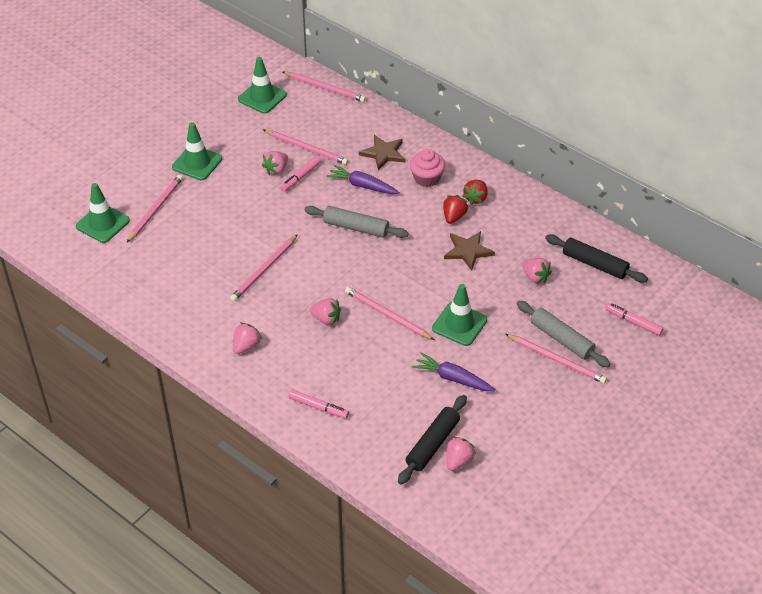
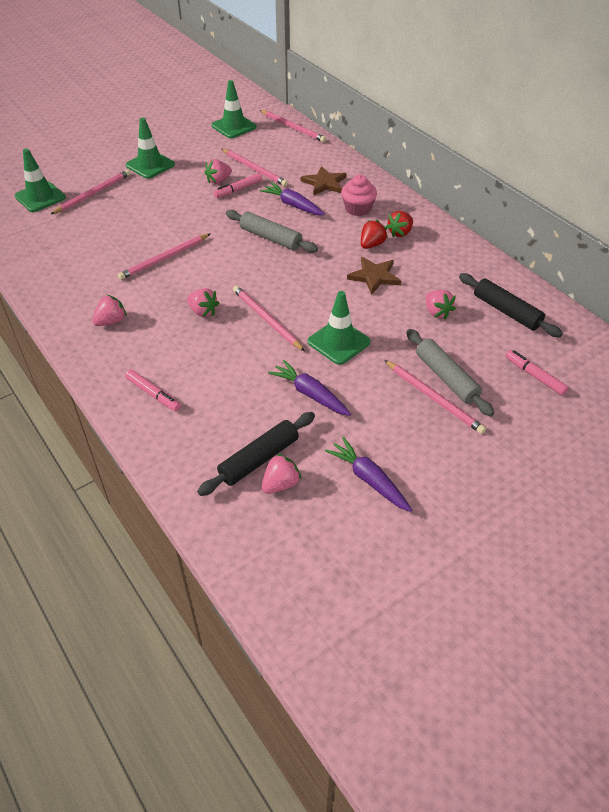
camera: 15 degrees right, 0 degrees up
none -> purple carrot [325,437,412,512]

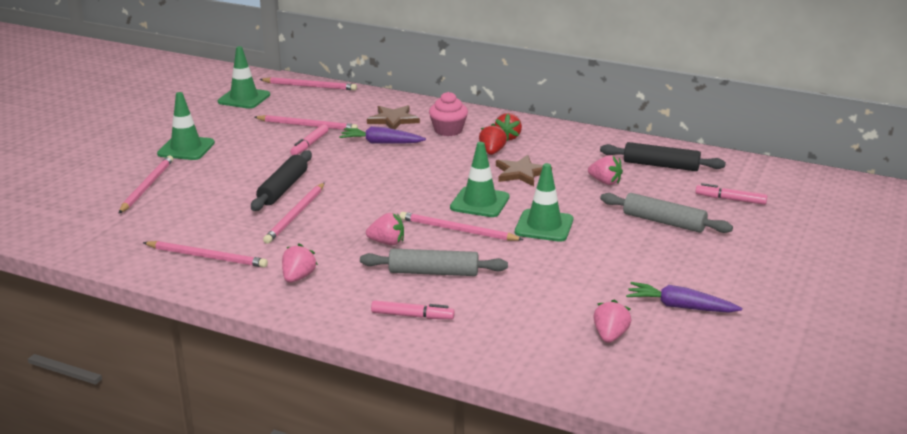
camera: 30 degrees left, 20 degrees down
green traffic cone [15,149,66,212] -> green traffic cone moved to [450,142,509,217]
black rolling pin [197,412,315,496] -> black rolling pin moved to [251,150,312,211]
pink strawberry [205,159,232,184] -> none
grey rolling pin [226,210,318,253] -> grey rolling pin moved to [360,249,508,276]
purple carrot [268,360,351,416] -> none
pink pencil [384,360,486,434] -> pink pencil moved to [143,241,268,268]

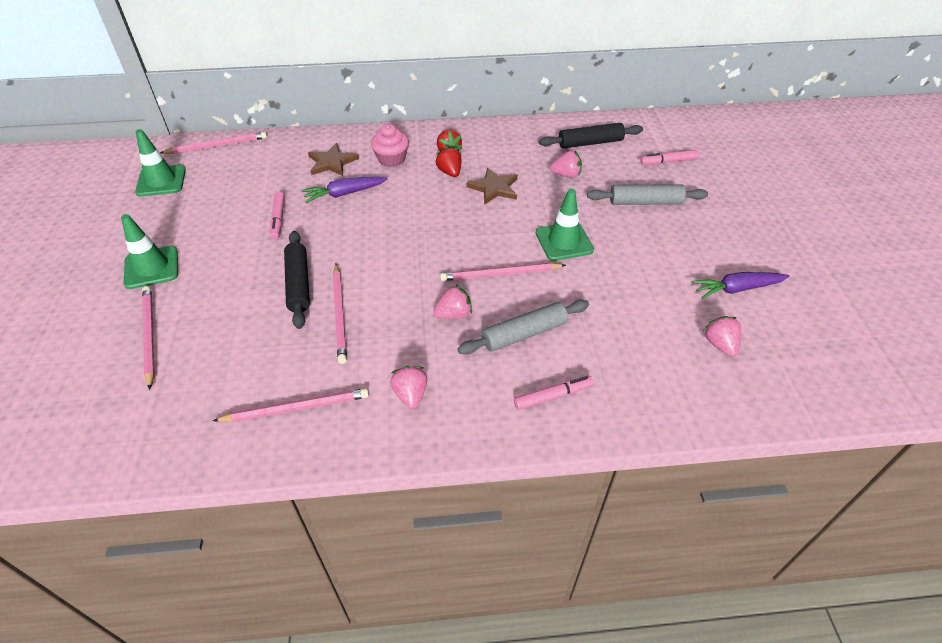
camera: 30 degrees left, 20 degrees up
pink pencil [254,115,358,130] -> none
green traffic cone [450,142,509,217] -> none

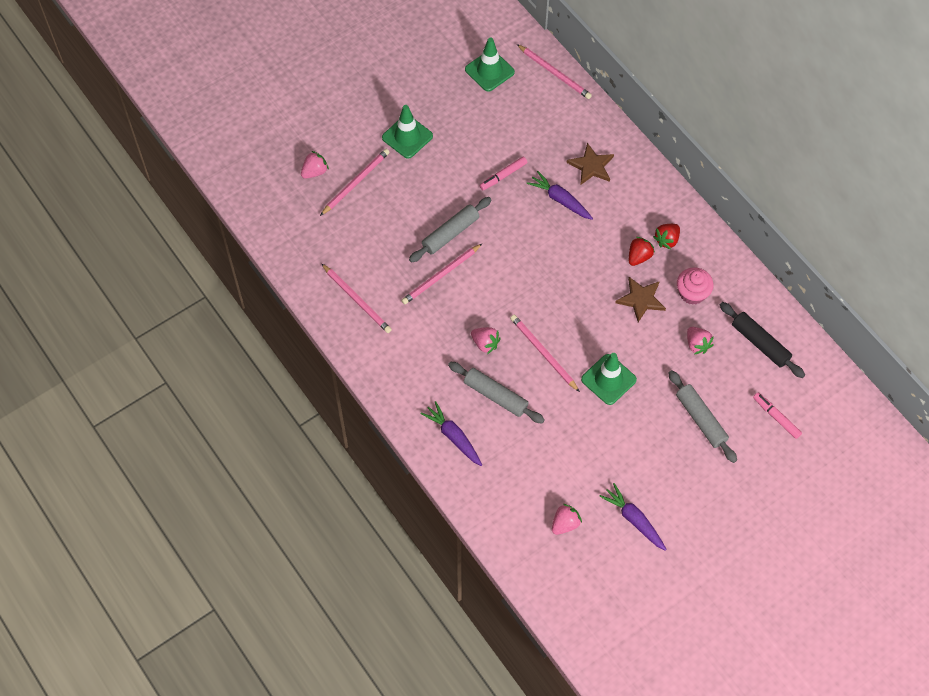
camera: 60 degrees right, 15 degrees up
black rolling pin [284,231,310,329] -> grey rolling pin [409,197,491,263]
pink cupcake [371,124,409,167] -> pink cupcake moved to [677,267,714,305]
pink strawberry [390,366,427,409] -> pink strawberry moved to [301,151,329,179]
pink marker [514,376,594,410] -> purple carrot [420,401,482,466]

